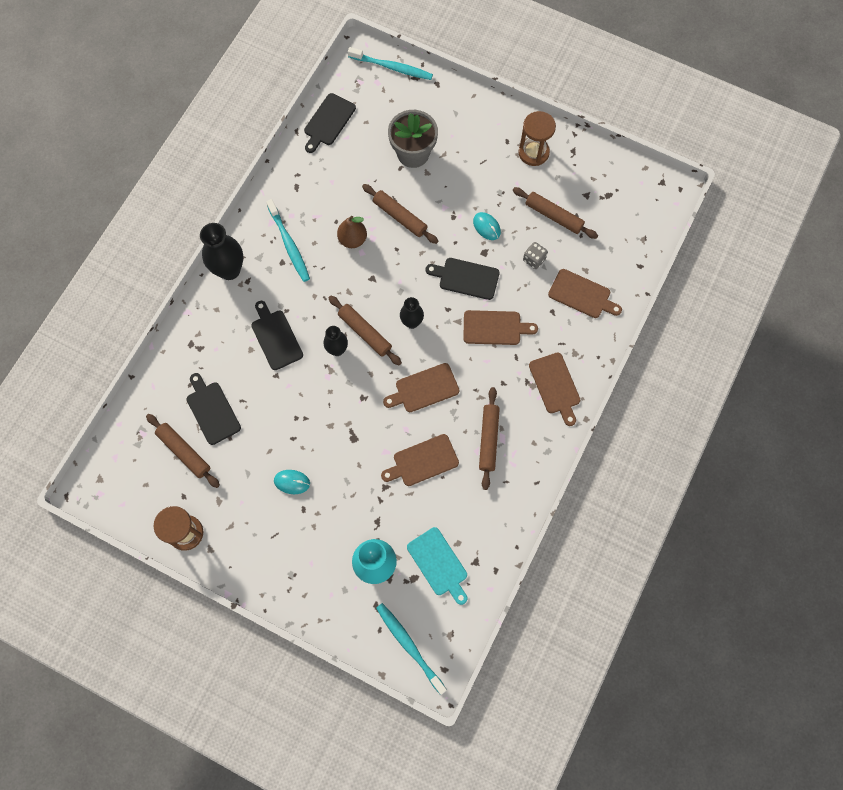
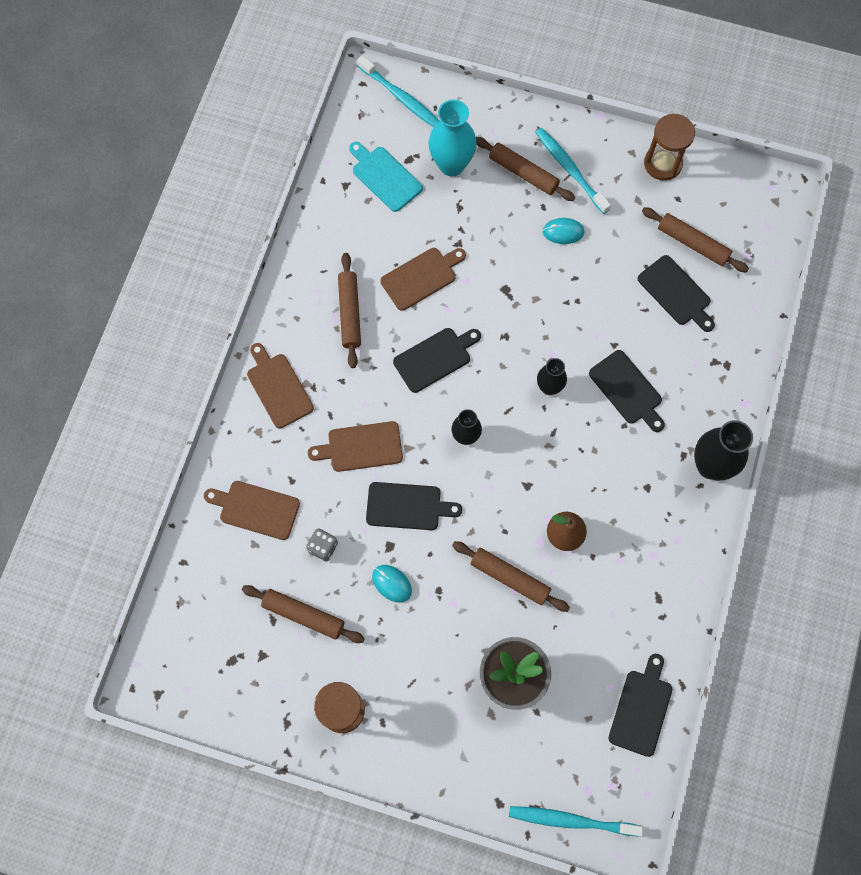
camera: 170 degrees right, 0 degrees up
turquoise toothbrush [266,199,310,282] -> turquoise toothbrush moved to [535,128,611,214]
brown rolling pin [328,296,402,365] -> brown rolling pin moved to [476,137,575,201]
brown cutting board [383,363,459,412] -> black cutting board [393,328,481,393]

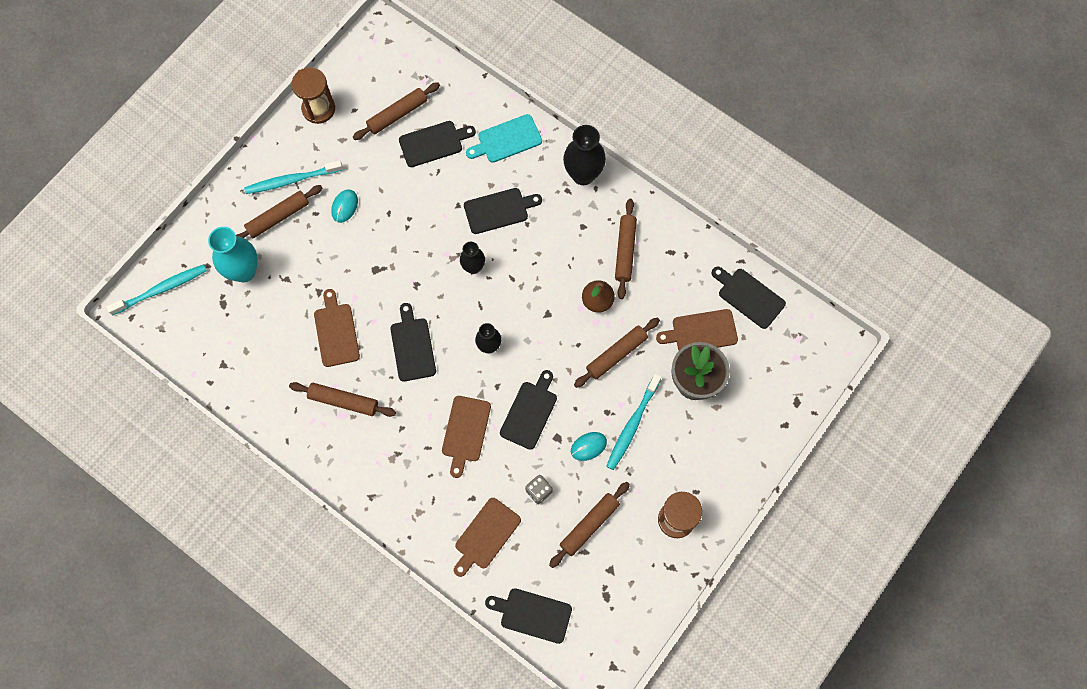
camera: 70 degrees left, 0 degrees up
brown cutting board [247,343,314,429] -> brown cutting board moved to [656,309,738,350]
turquoise cutting board [349,142,423,212] -> turquoise cutting board moved to [466,114,542,163]
turquoise toothbrush [509,806,644,837] -> turquoise toothbrush moved to [606,374,661,470]
none -> black cutting board [485,588,572,644]
none -> brown rolling pin [615,199,637,299]

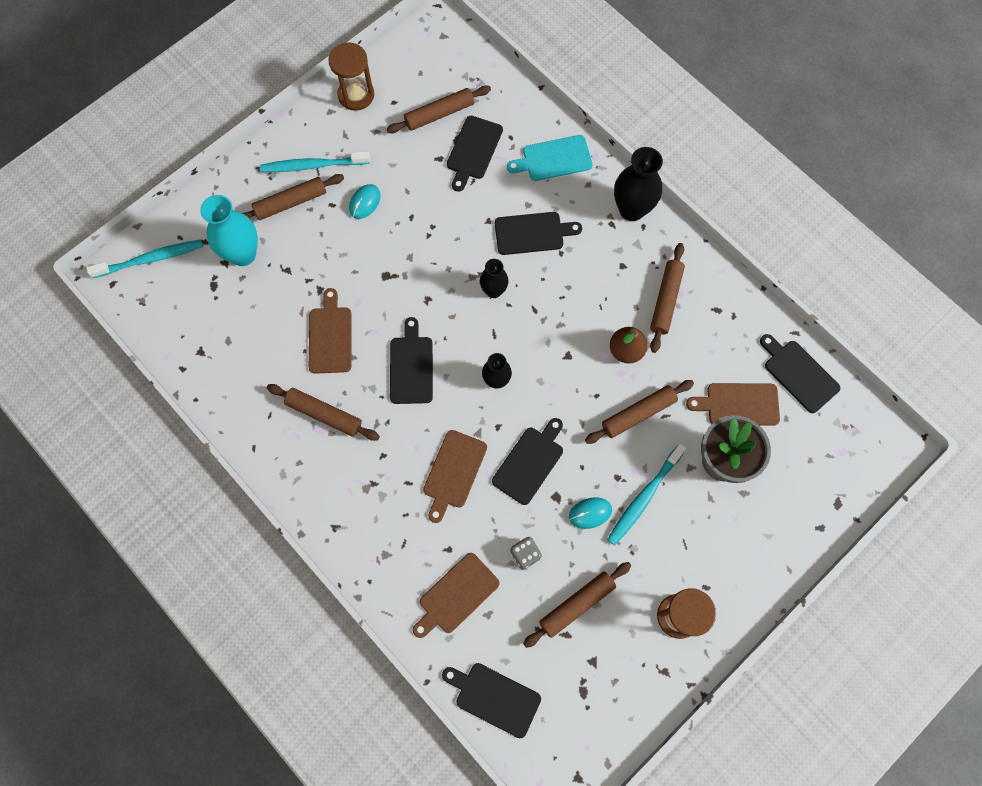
camera: 10 degrees right, 0 degrees up
black cutting board [399,121,476,167] -> black cutting board turned 120 degrees clockwise [447,116,503,192]

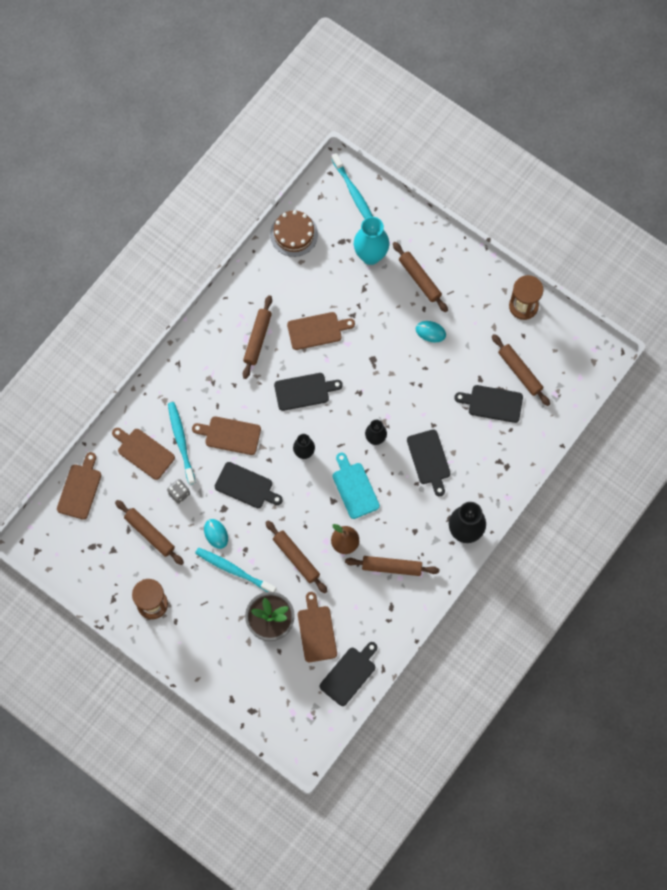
camera: 80 degrees right, 0 degrees up
turquoise toothbrush [260,151,370,172] -> turquoise toothbrush moved to [168,402,196,485]
black cutting board [442,663,541,738] -> brown cutting board [57,452,101,520]
turquoise cutting board [507,135,593,181] -> turquoise cutting board moved to [333,453,380,519]
none -> brown cake [270,210,318,257]

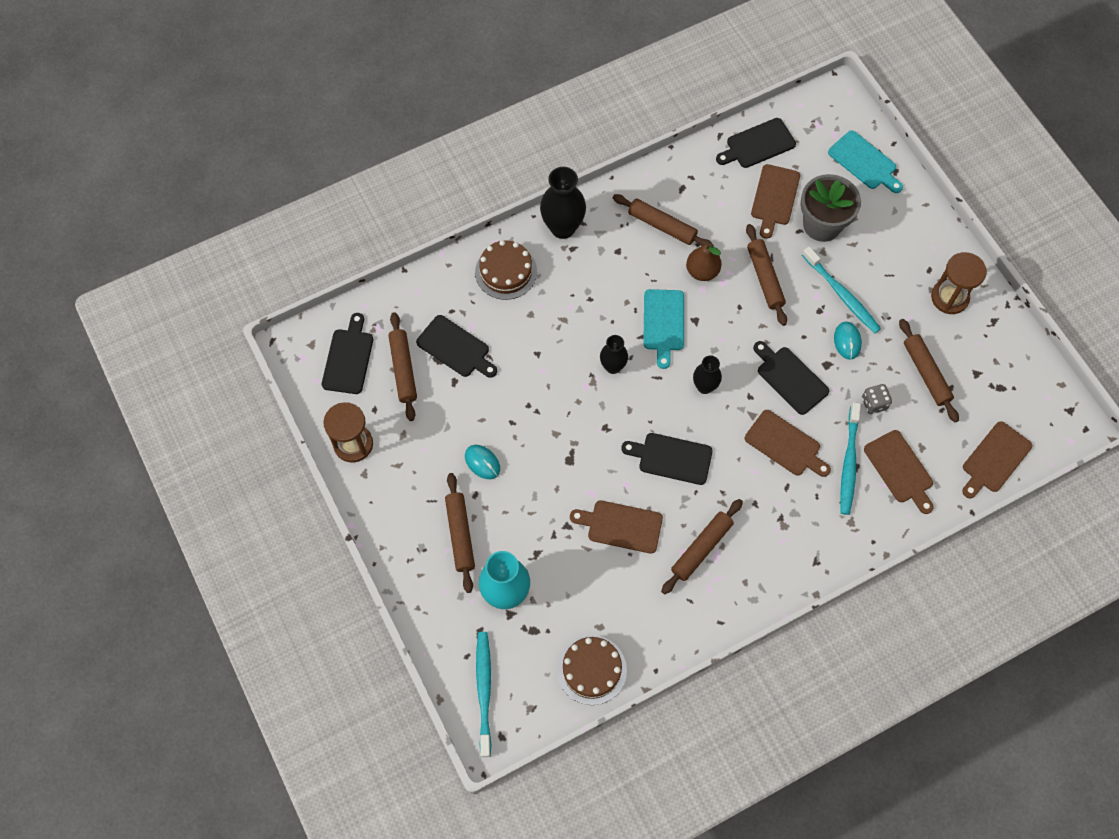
camera: 155 degrees left, 5 degrees down
black cutting board [407,429,450,496] -> black cutting board moved to [322,313,373,394]
none -> brown cake [475,240,537,300]
none -> turquoise cutting board [828,130,903,193]

